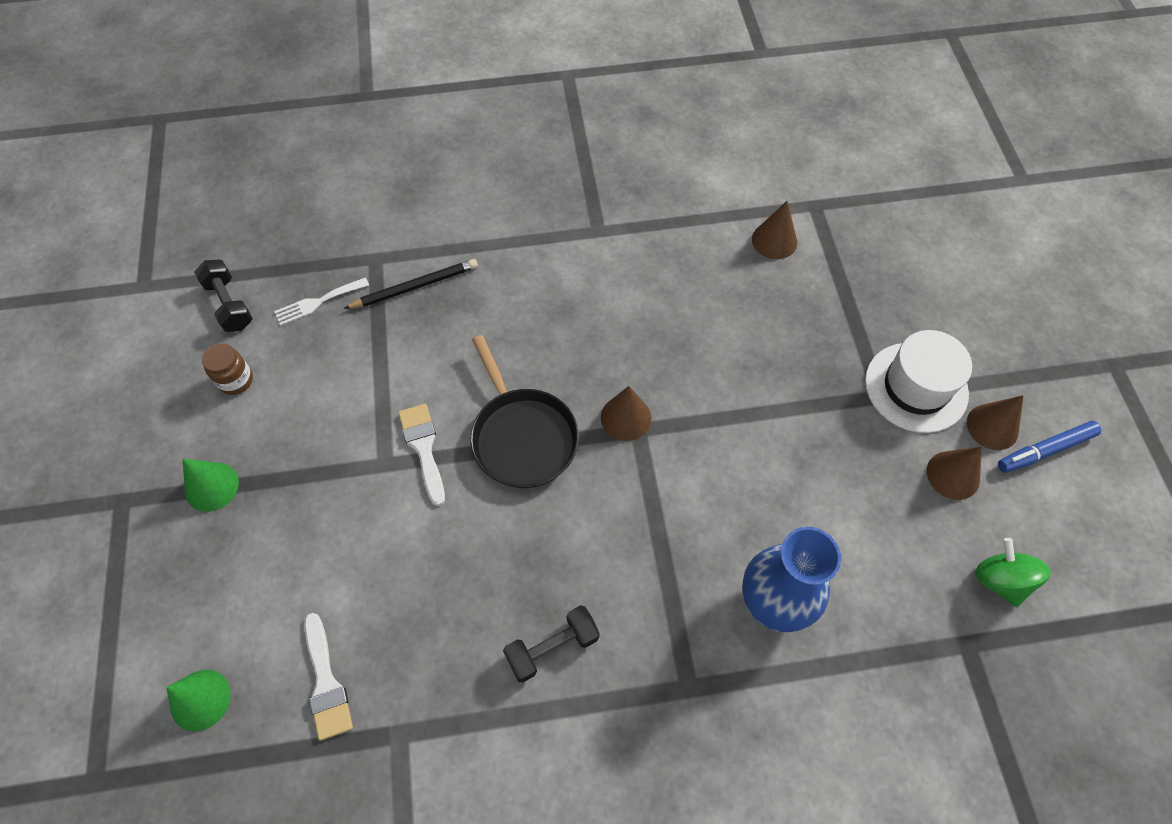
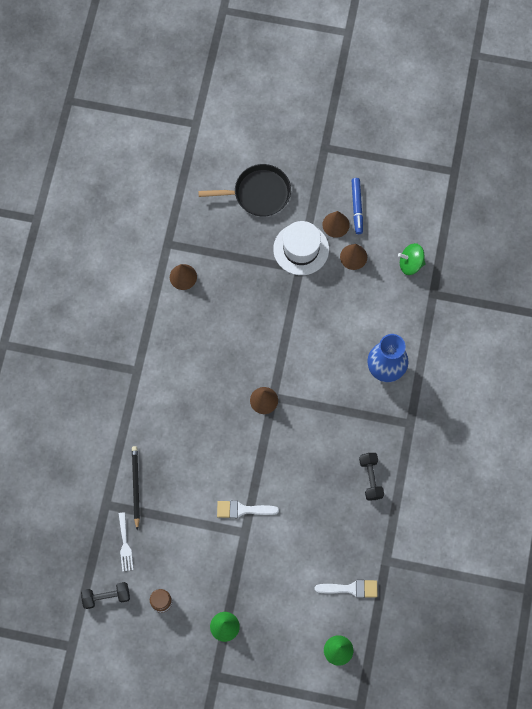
camera: 70 degrees left, 10 degrees up
black pan [470,335,579,488] -> black pan moved to [198,164,291,216]

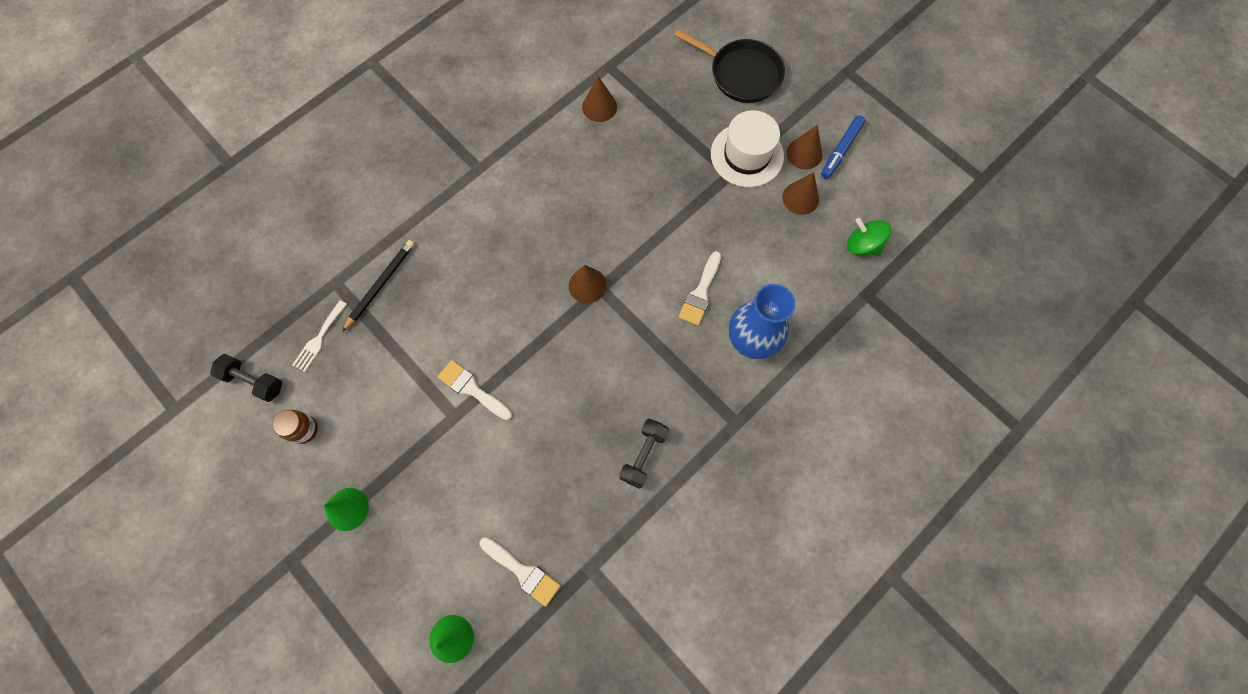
camera: 35 degrees right, 0 degrees up
none -> white brush [678,251,721,326]

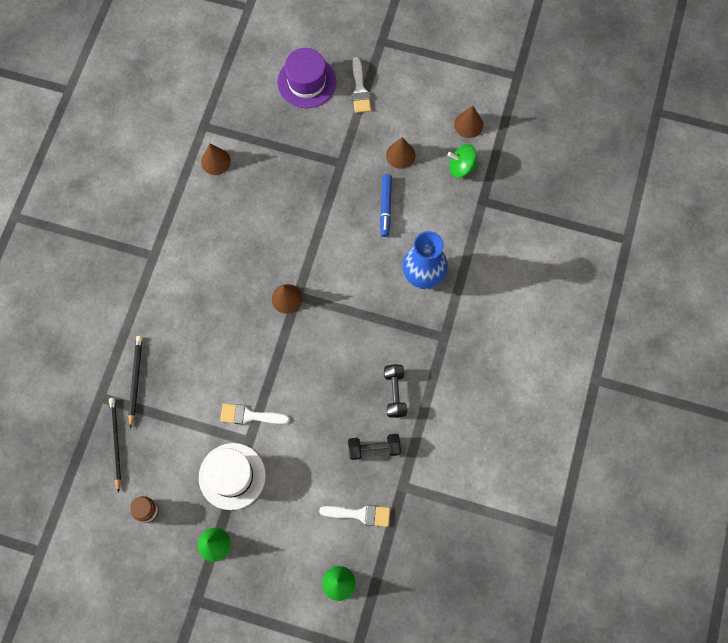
camera: 30 degrees left, 0 degrees up
black dumbbell [210,354,282,402] -> black dumbbell moved to [348,434,401,460]
white fork [292,300,347,372] -> black pencil [109,398,121,493]
black pan [674,29,785,103] -> purple hat [277,48,336,108]
white brush [678,251,721,326] -> white brush moved to [352,57,371,113]
white hat [711,110,784,187] -> white hat moved to [199,443,266,510]
brown cone [787,125,822,169] -> brown cone moved to [454,106,483,138]
blue marker [821,115,865,179] -> blue marker moved to [380,174,392,237]

